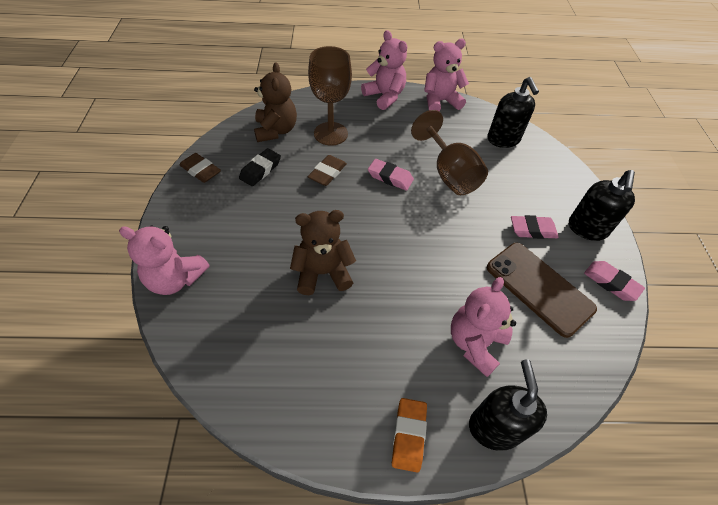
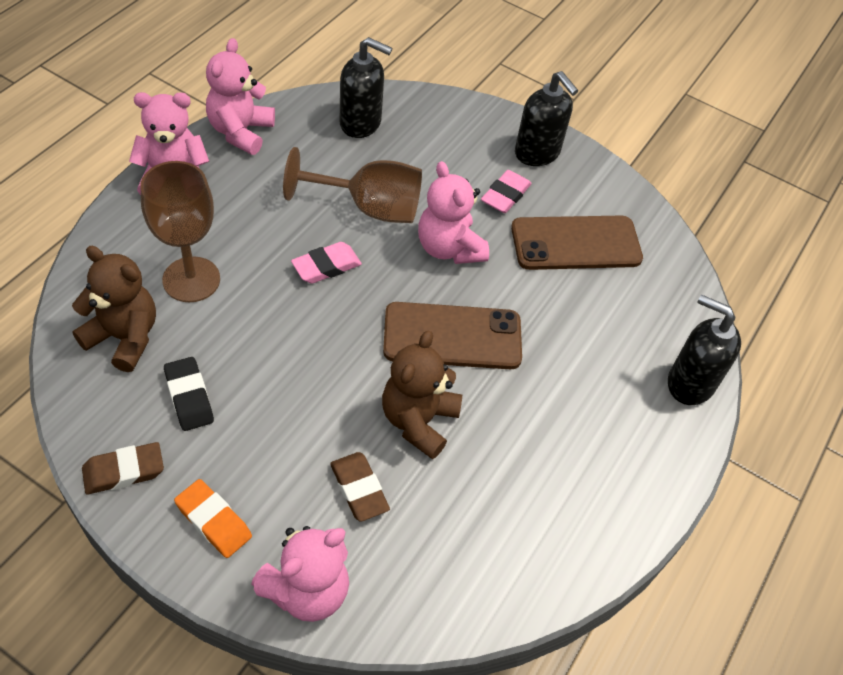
camera: 60 degrees left, 0 degrees up
brown eraser [308,155,347,186] -> brown eraser moved to [330,452,390,522]
orange eraser [392,398,427,473] -> orange eraser moved to [174,479,252,558]
pink teddy bear [451,277,516,377] -> pink teddy bear moved to [418,161,489,264]
pink eraser [584,261,645,301] -> none
none -> brown phone [383,302,522,369]

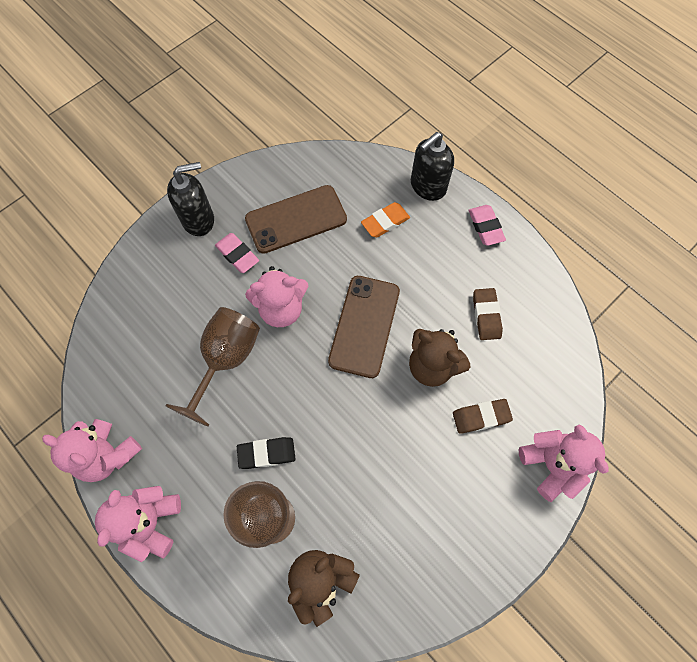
camera: 70 degrees left, 15 degrees up
brown eraser [82,442,164,494] -> brown eraser moved to [473,288,503,340]
black eraser [164,357,214,431] -> black eraser moved to [237,437,296,469]
orange eraser [174,479,252,558] -> orange eraser moved to [361,202,410,237]
pink eraser [291,242,362,284] -> pink eraser moved to [469,205,506,246]
black soap dispenser [339,37,392,138] -> none
brown phone [511,216,643,270] -> brown phone turned 60 degrees clockwise [245,185,347,254]

